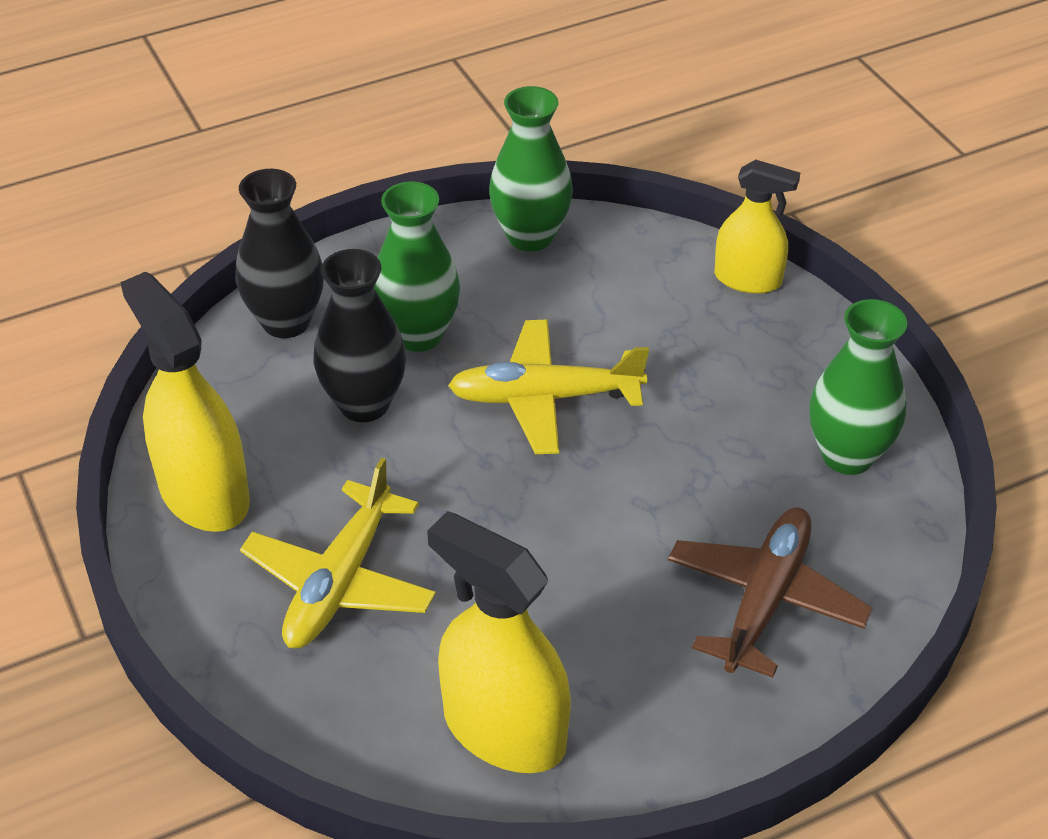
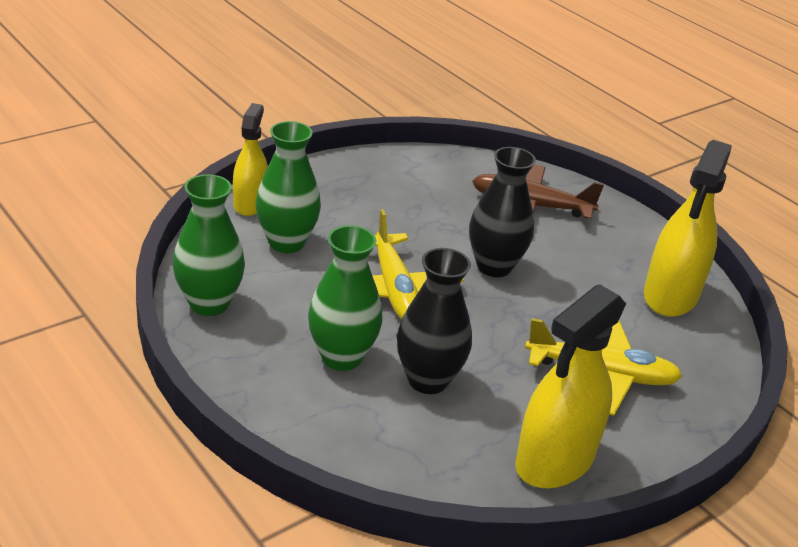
camera: 105 degrees left, 10 degrees down
black vase [235,169,324,338] -> black vase moved to [469,147,536,277]
green vase [809,299,907,475] -> green vase moved to [256,121,321,253]

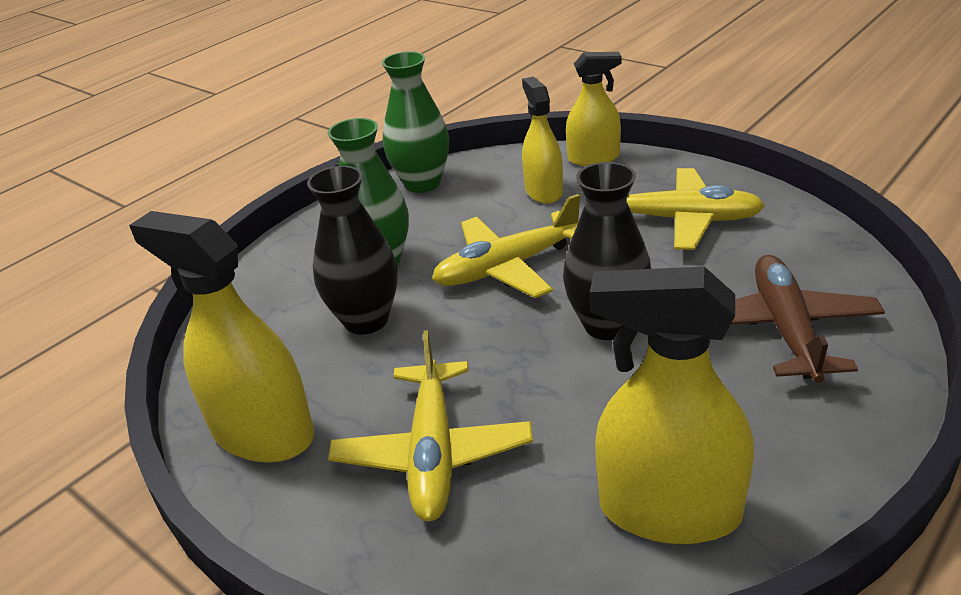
camera: 85 degrees right, 0 degrees up
green vase [256,121,321,253] -> yellow spray bottle [522,76,563,204]
none -> yellow plane [627,168,765,250]

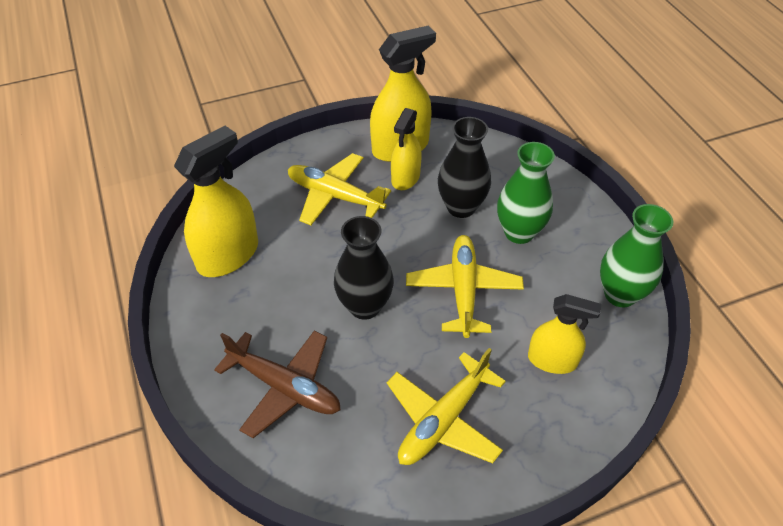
camera: 115 degrees right, 15 degrees up
yellow spray bottle [566,52,621,166] -> yellow spray bottle moved to [391,108,422,190]

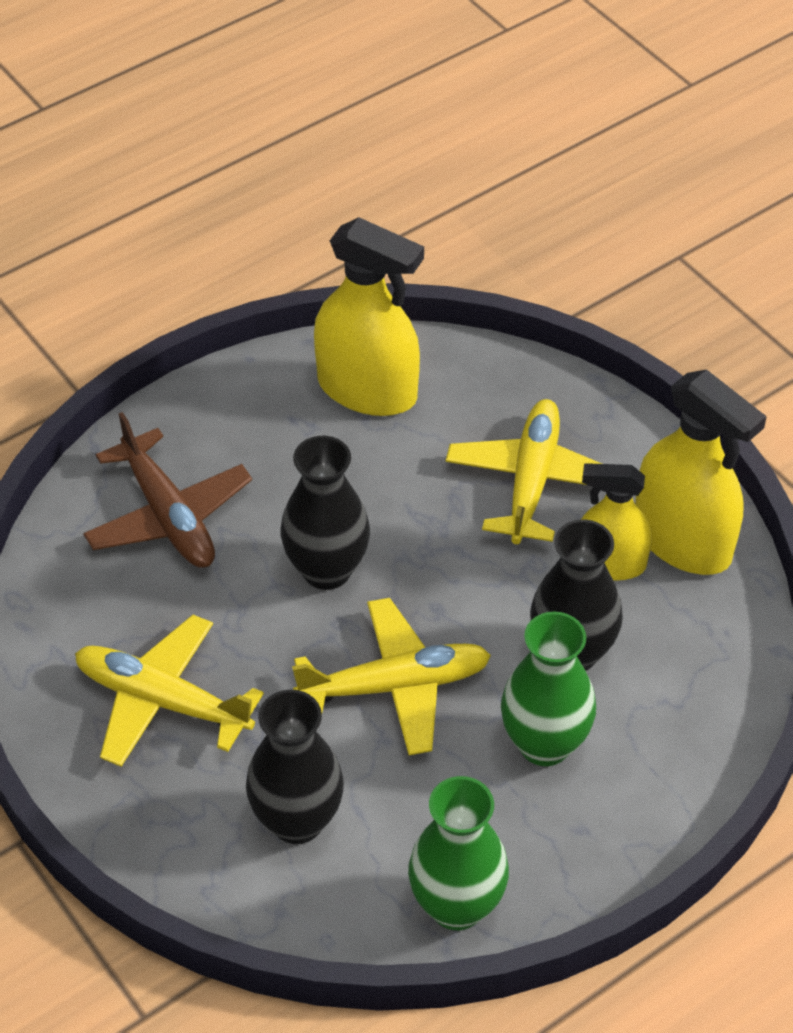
camera: 75 degrees right, 0 degrees up
brown plane [214,330,341,438] -> brown plane turned 45 degrees counterclockwise [83,412,252,568]
yellow spray bottle [528,294,601,374] -> black vase [246,689,344,844]

